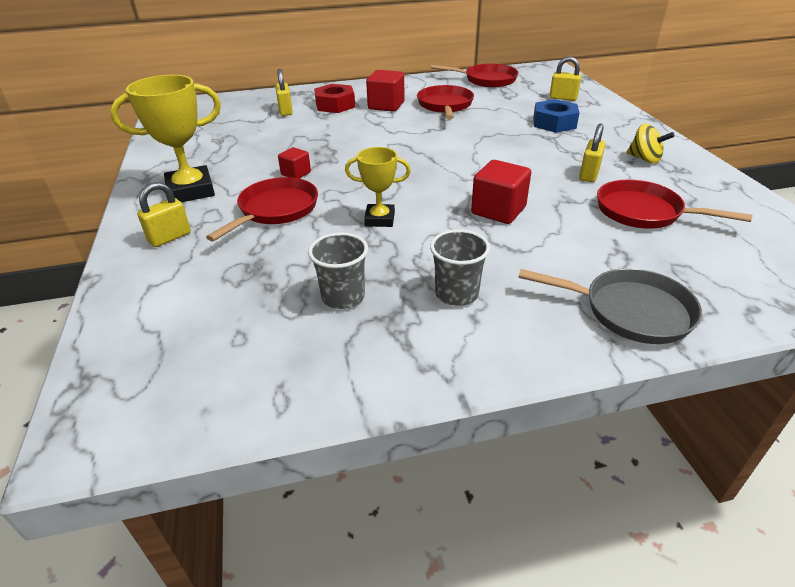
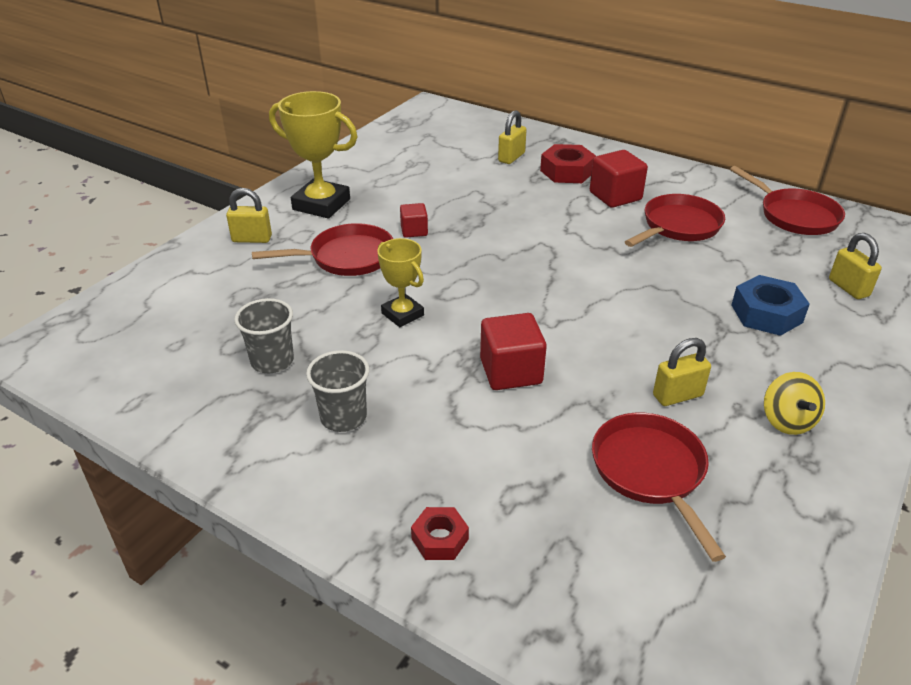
camera: 45 degrees right, 0 degrees up
grey pan [518,268,702,344] -> red nut [411,507,469,560]

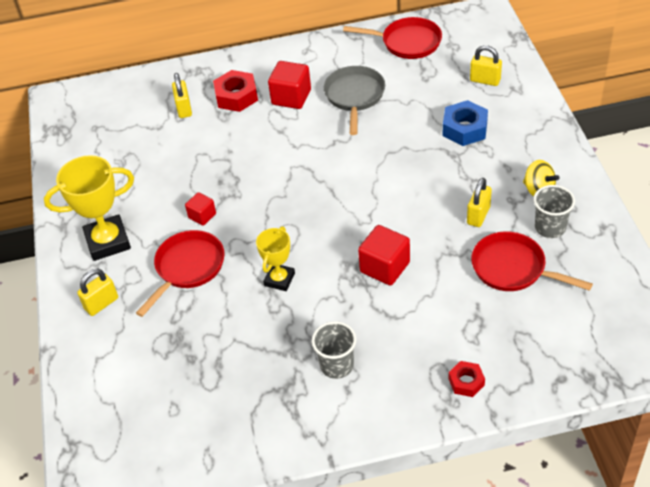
camera: 40 degrees left, 10 degrees up
grey cup [234,298,294,373] -> grey cup moved to [533,185,575,238]
yellow trophy [377,238,424,327] -> yellow trophy turned 75 degrees counterclockwise [256,226,295,291]
red pan [625,194,725,247] -> grey pan [324,66,385,135]

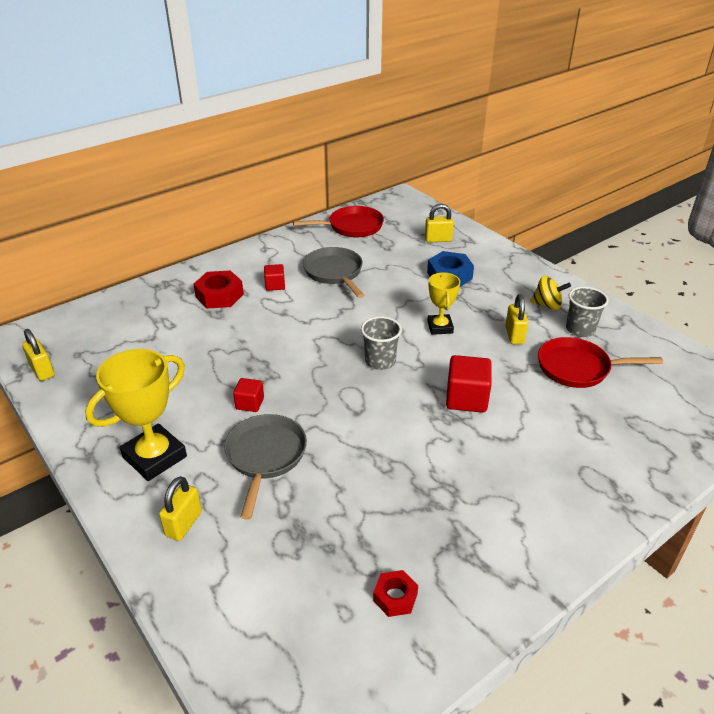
camera: 30 degrees left, 10 degrees down
red pan [136,230,224,317] -> grey pan [224,414,307,520]
yellow padlock [172,73,192,118] -> yellow padlock moved to [22,329,55,381]
yellow trophy [256,226,295,291] -> yellow trophy moved to [427,272,460,335]
red cube [268,61,311,109] -> red cube [264,264,285,291], size x0.59
grey cup [312,321,356,379] -> grey cup moved to [361,316,402,370]
red nut [449,361,485,397] -> red nut moved to [373,570,418,617]

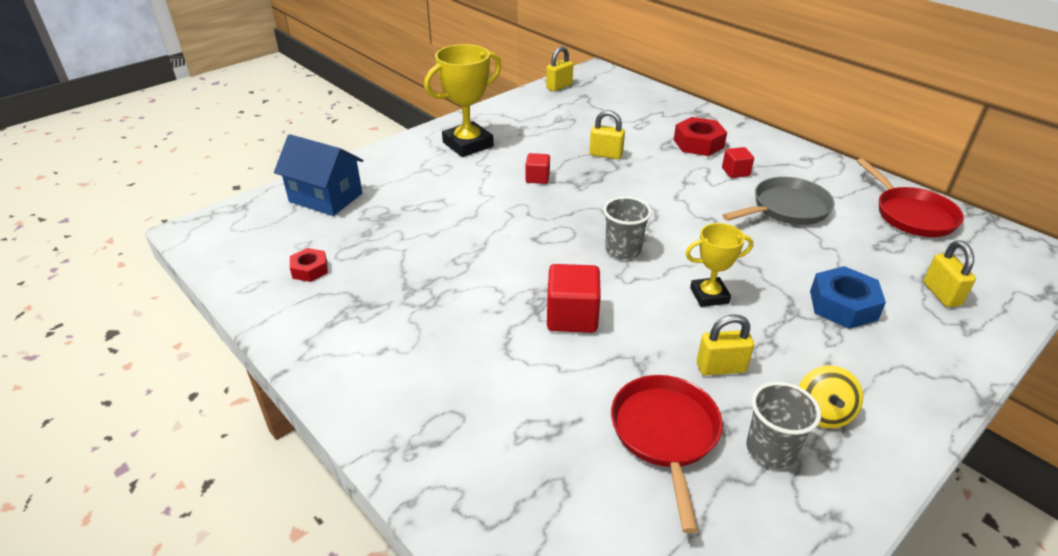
camera: 85 degrees right, 0 degrees up
yellow trophy [85,349,187,481] -> yellow trophy turned 75 degrees counterclockwise [424,44,501,157]
yellow padlock [159,476,202,541] -> yellow padlock moved to [589,110,625,159]
grey pan [224,414,307,520] -> none
none -> blue house [274,134,363,216]

